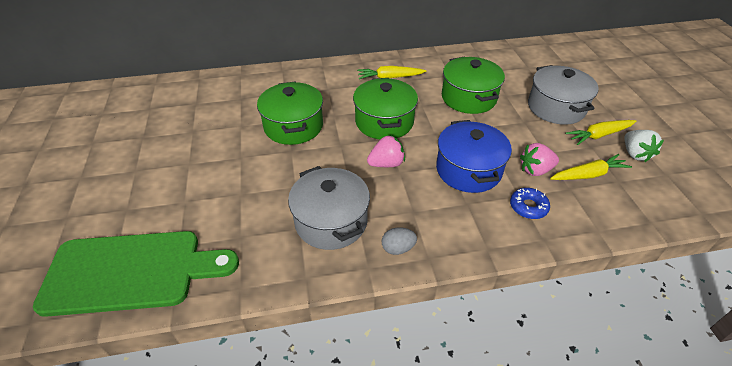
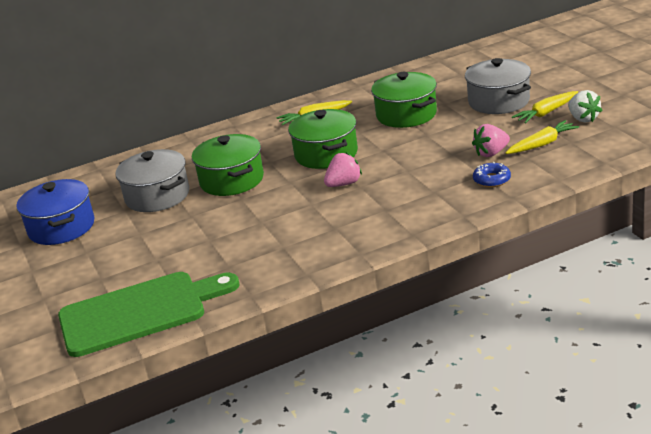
camera: 10 degrees left, 15 degrees down
grey pot [288,166,370,250] -> grey pot moved to [115,149,189,212]
grey egg [382,227,417,255] -> none
blue pot [436,120,512,193] -> blue pot moved to [17,179,94,245]

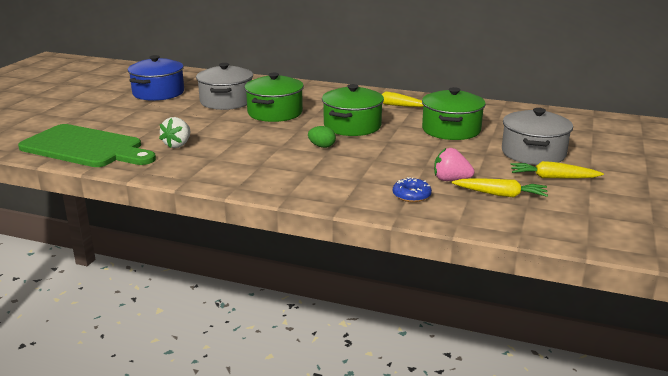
camera: 40 degrees right, 5 degrees down
pink strawberry [324,152,362,187] -> green egg [308,126,336,148]
white strawberry [568,90,602,123] -> white strawberry moved to [159,117,190,148]

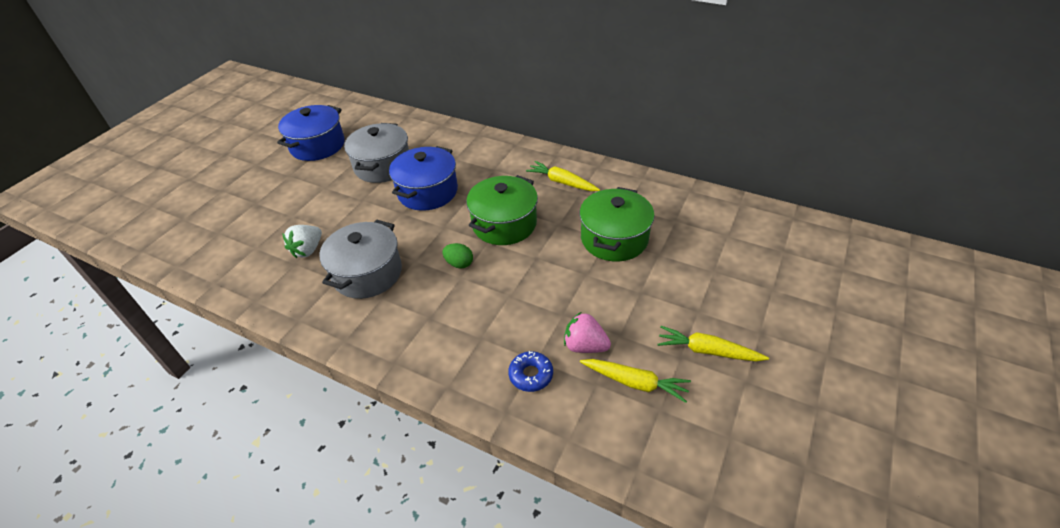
camera: 10 degrees right, 20 degrees up
green cutting board [18,124,156,167] -> none
green pot [244,73,304,122] -> blue pot [389,146,458,211]
grey pot [502,108,573,165] -> grey pot moved to [319,220,402,299]

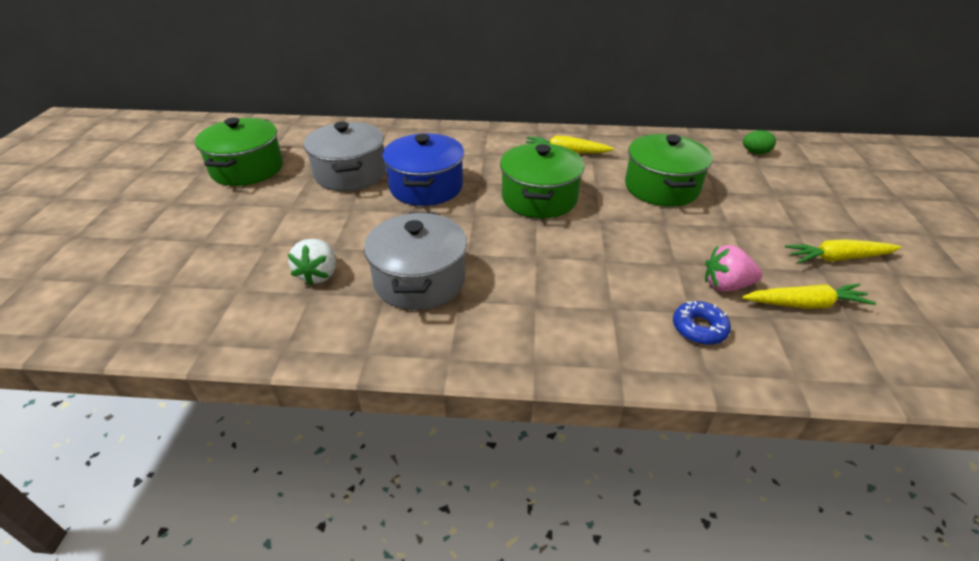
camera: 25 degrees left, 5 degrees down
blue pot [277,105,345,161] -> green pot [195,118,283,186]
green egg [443,243,473,269] -> green egg moved to [743,130,776,154]

